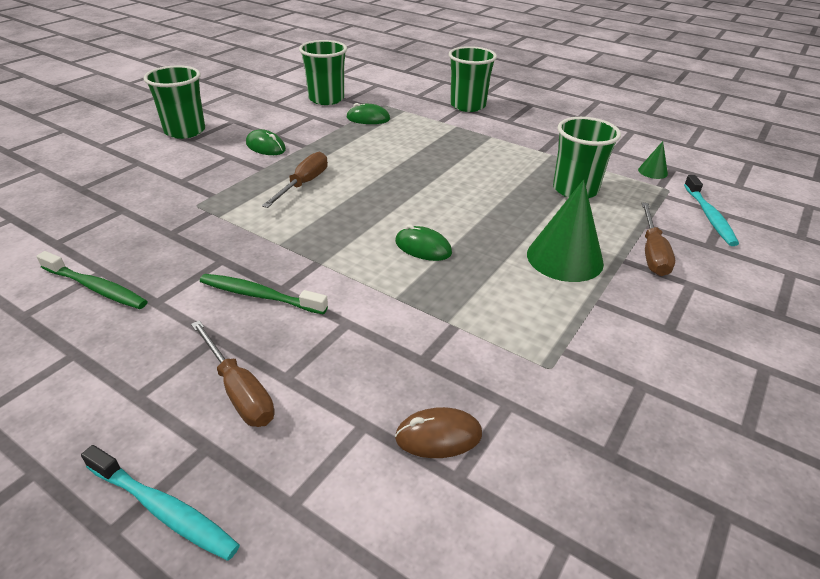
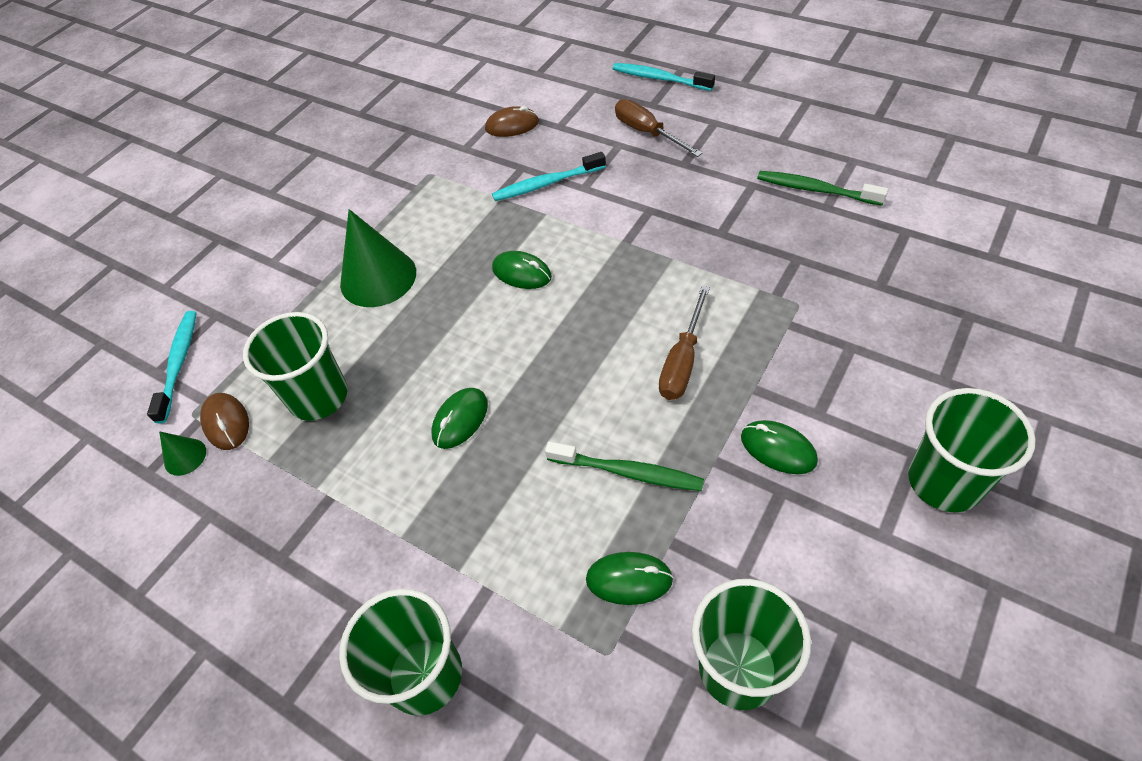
camera: 175 degrees left, 15 degrees up
green toothbrush [200,274,328,314] -> green toothbrush moved to [545,441,704,491]
brown screwdriver [641,203,675,276] -> none
none -> brown mouse [200,393,249,450]
none -> green mouse [431,388,488,449]
none -> turquoise toothbrush [492,152,606,201]

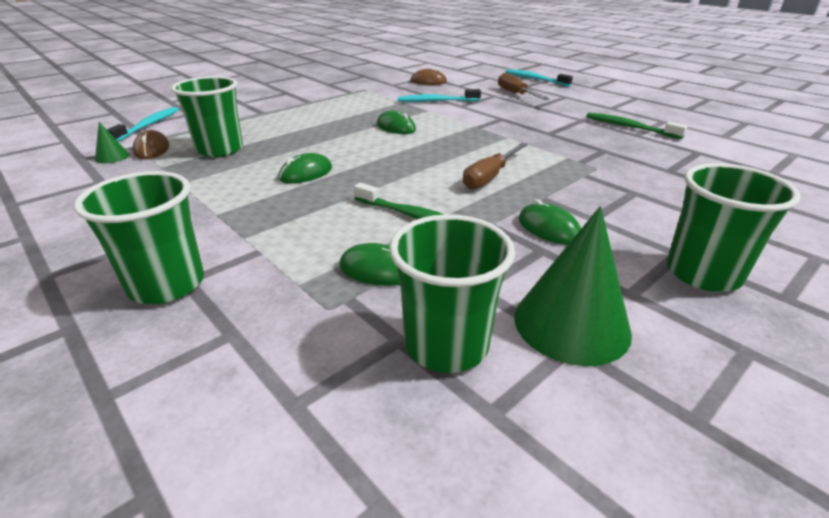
camera: 10 degrees right, 20 degrees down
green cone [340,209,416,307] -> green cone moved to [514,206,632,366]

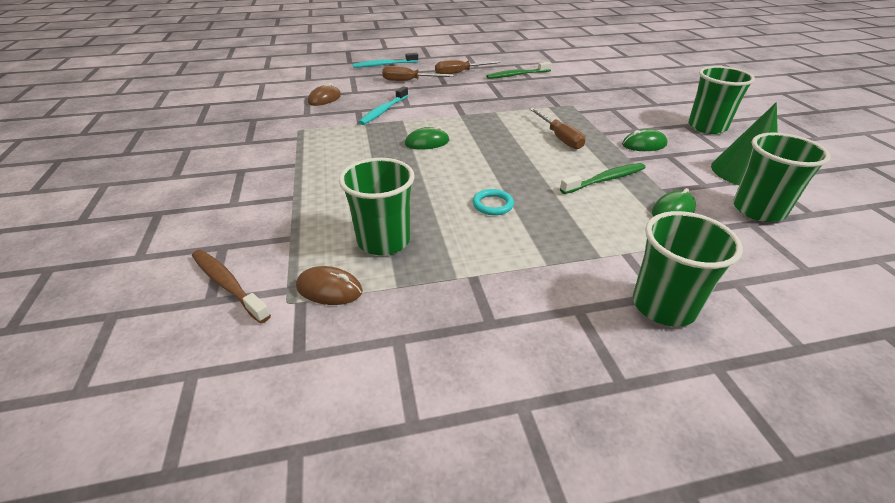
camera: 60 degrees left, 5 degrees up
green cone [95,122,129,163] -> none
turquoise toothbrush [107,107,179,142] -> brown toothbrush [192,249,271,323]
green mouse [278,153,332,184] -> turquoise ring [473,189,514,215]
none -> brown screwdriver [435,60,501,74]

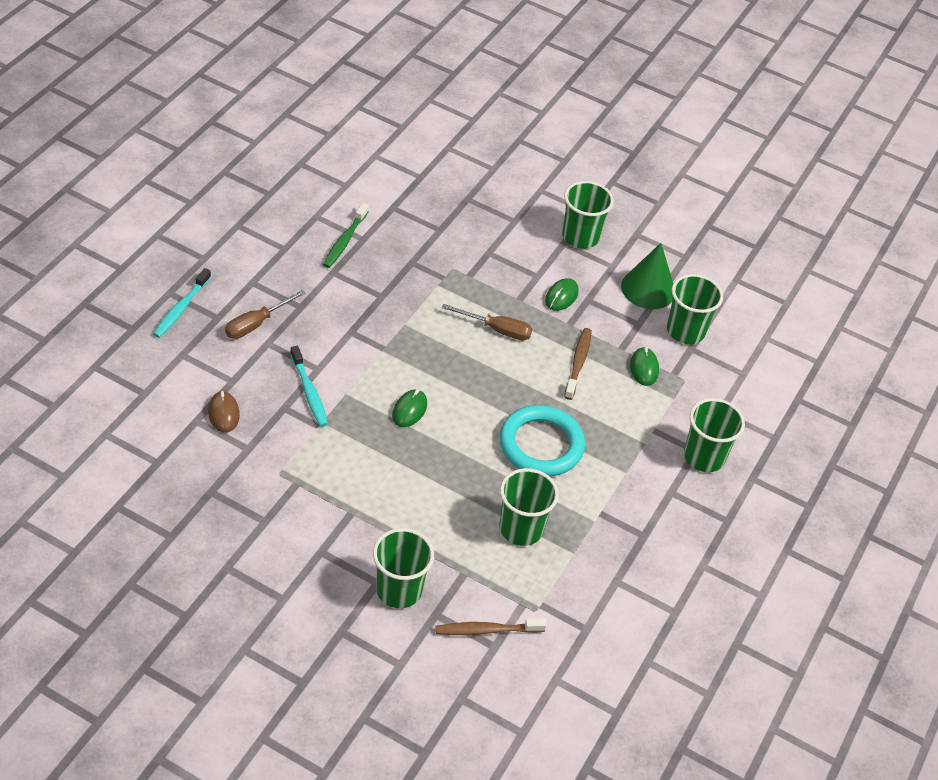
camera: 55 degrees left, 10 degrees up
brown mouse [296,266,363,305] -> none
brown screwdriver [435,60,501,74] -> none
turquoise ring [473,189,514,215] -> turquoise ring [499,405,585,477], size x2.33
green toothbrush [560,163,646,194] -> brown toothbrush [564,328,592,400]
none -> green cup [373,528,434,608]

